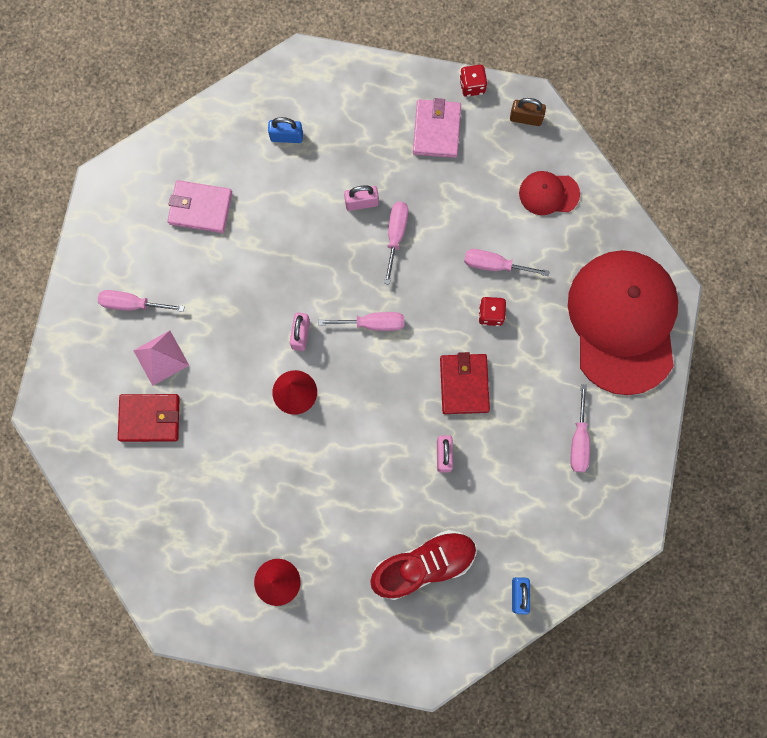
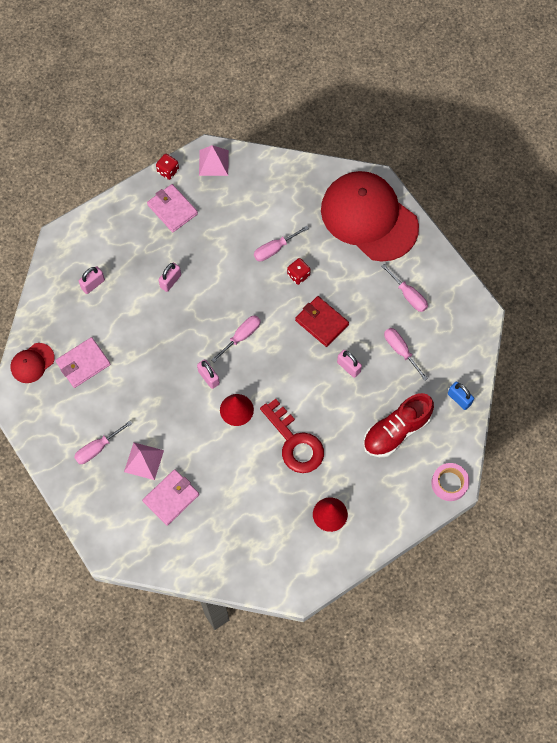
camera: 45 degrees left, 10 degrees down
red wallet [118,394,180,442] -> pink wallet [142,469,199,526]
blue padlock [268,117,303,143] -> pink padlock [79,266,105,294]
red shoe [370,530,477,600] -> red shoe turned 150 degrees counterclockwise [363,393,434,457]
pink screwdriver [384,202,408,285] -> pink screwdriver moved to [384,328,428,381]
brown padlock [510,98,546,126] -> pink pyramid [199,145,229,176]
red cap [519,171,580,215] -> red cap moved to [11,343,55,383]
none -> red key [260,399,324,473]
none -> pink tape [431,463,469,501]

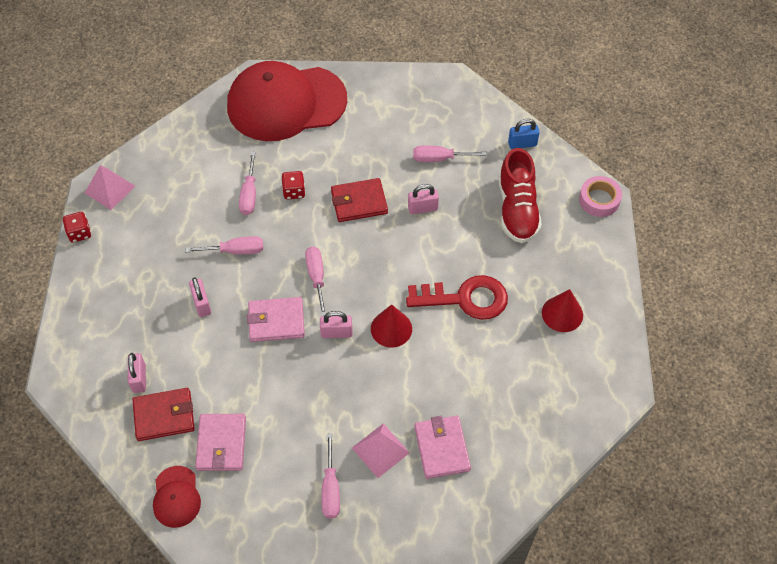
camera: 55 degrees left, 10 degrees down
pink wallet [147,184,198,232] -> pink wallet moved to [247,297,305,342]
pink screwdriver [381,264,428,312] -> pink screwdriver moved to [185,236,263,255]
none -> red wallet [132,388,195,441]

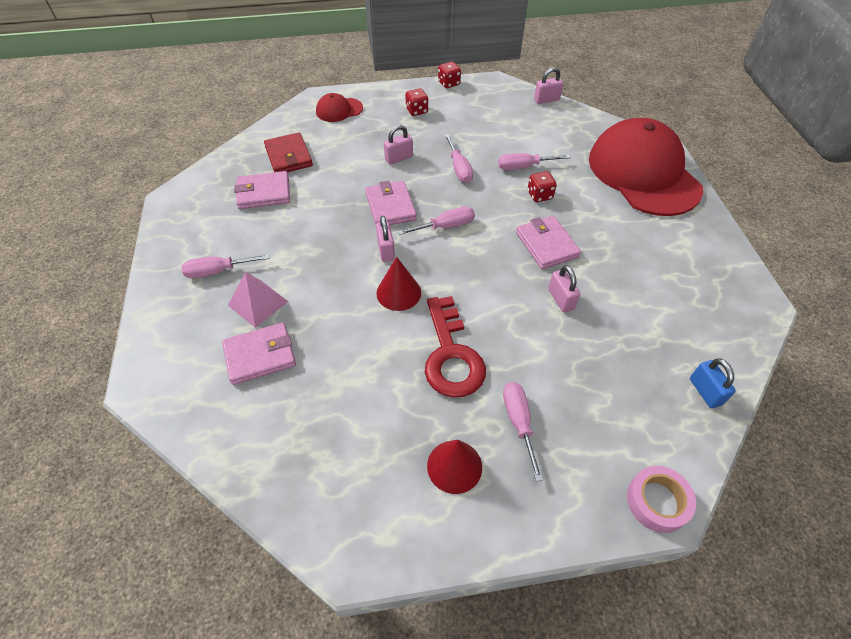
camera: 80 degrees right, 5 degrees down
pink pyramid [85,165,135,210] -> none
pink padlock [128,353,146,393] -> pink padlock moved to [534,67,564,104]
red cap [153,466,201,528] -> red cap moved to [316,93,363,122]
red wallet [331,178,388,222] -> pink wallet [516,216,581,269]
pink screwdriver [413,146,487,162] -> pink screwdriver moved to [503,382,543,482]
red shoe [499,148,542,243] -> none
none -> red dice [405,88,428,116]

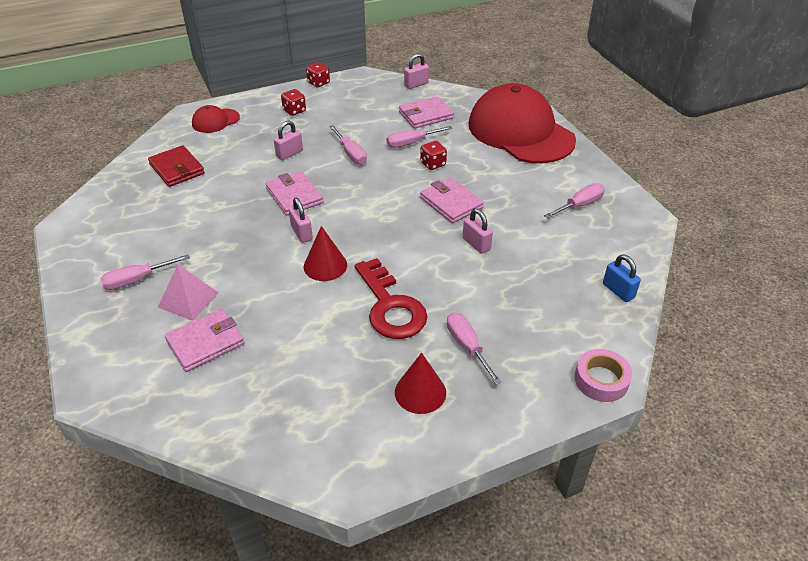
camera: 15 degrees left, 10 degrees down
pink wallet [234,171,290,209] -> pink wallet moved to [399,96,454,129]
pink screwdriver [398,206,475,235] -> pink screwdriver moved to [544,183,605,218]

